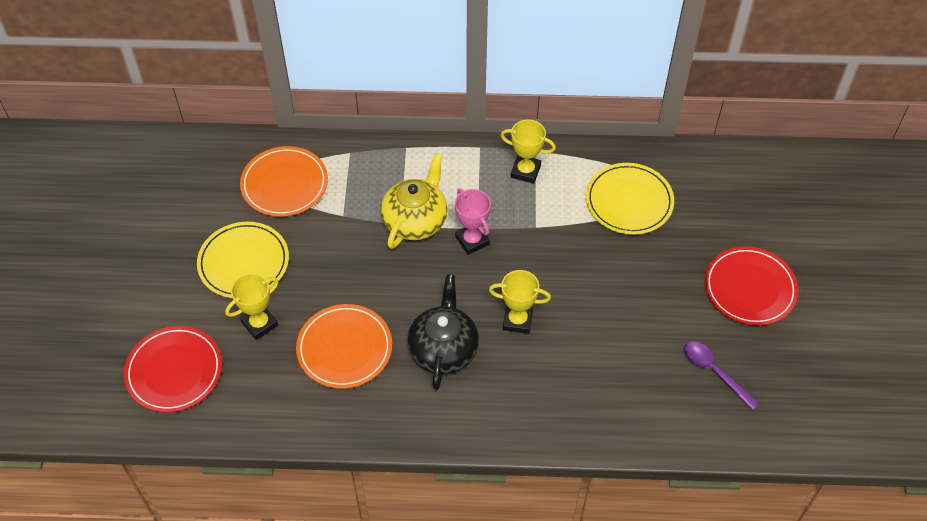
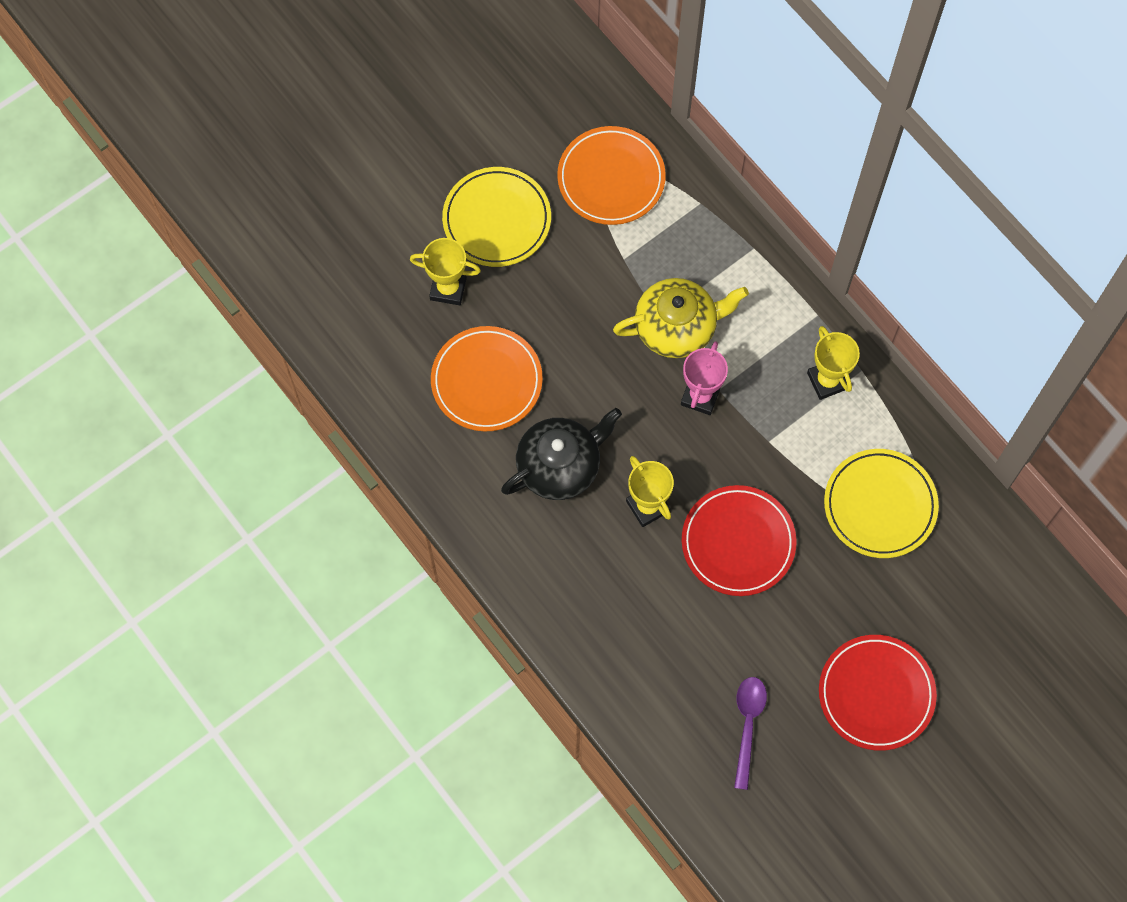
camera: 50 degrees right, 15 degrees up
red plate [124,326,222,413] -> red plate moved to [682,485,797,596]

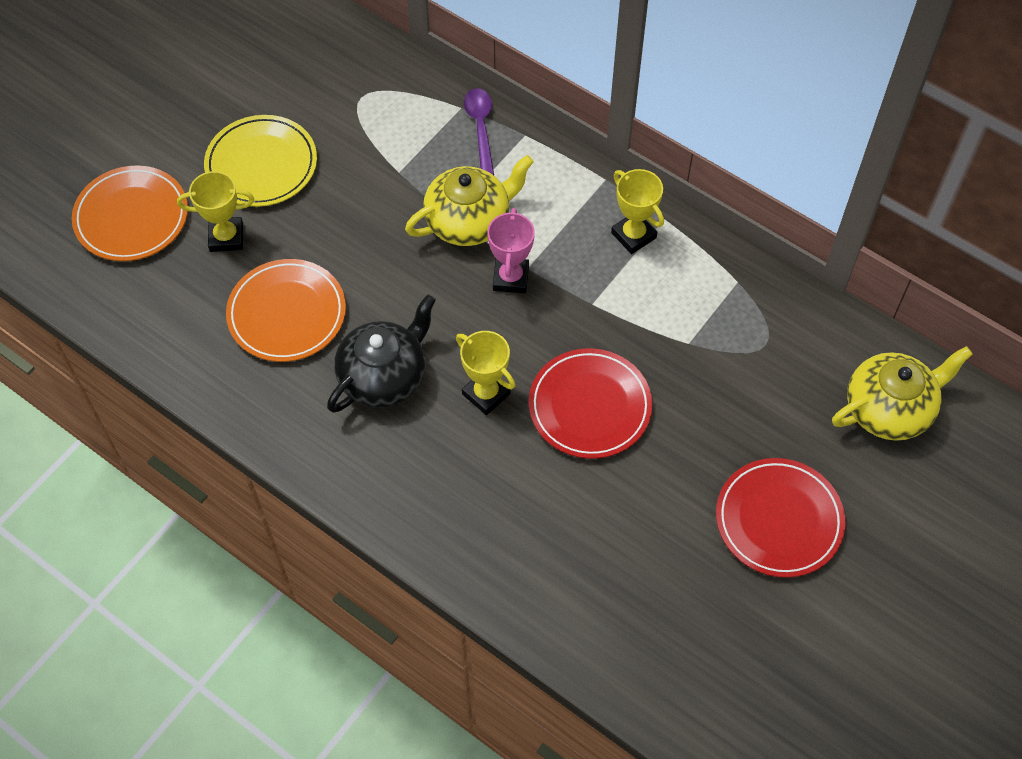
camera: 15 degrees left, 10 degrees down
orange plate [557,126,666,225] -> orange plate moved to [72,165,188,261]
purple spoon [734,677,767,790] -> purple spoon moved to [464,88,494,175]
yellow plate [824,449,939,558] -> none
none -> yellow teapot [832,346,973,441]

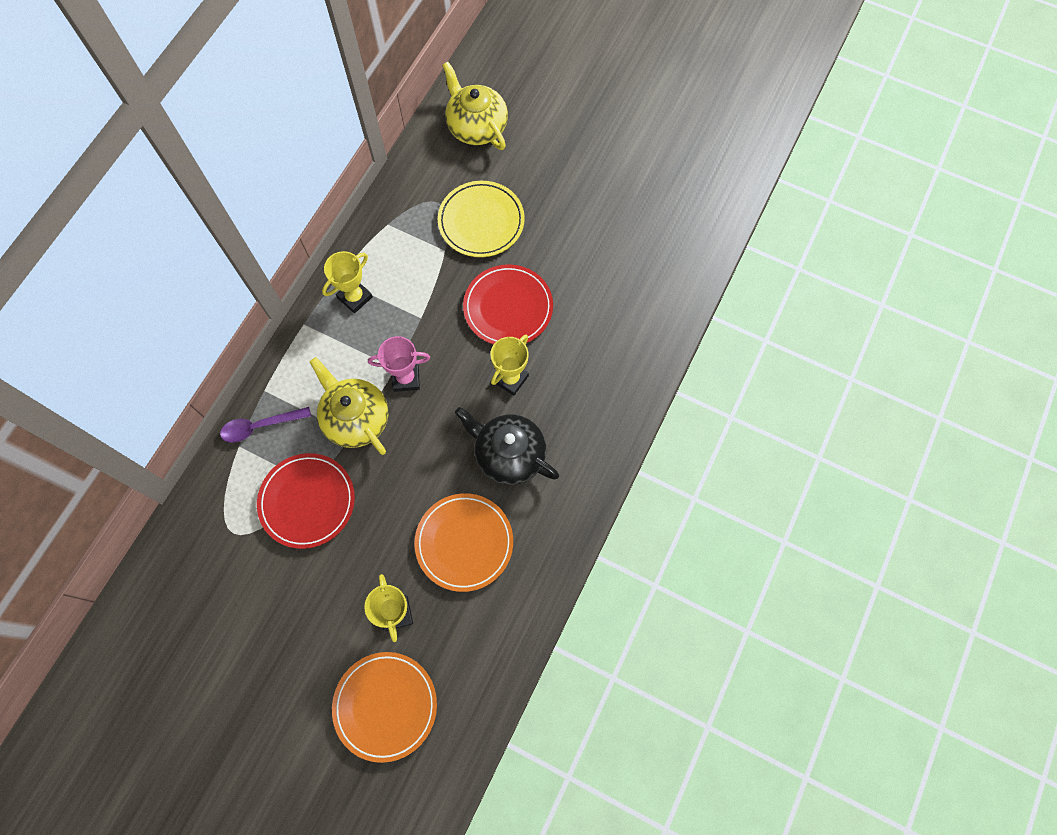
camera: 100 degrees left, 10 degrees up
yellow plate [204,115,317,207] -> yellow plate moved to [438,181,525,257]
red plate [716,458,845,578] -> red plate moved to [257,453,355,549]

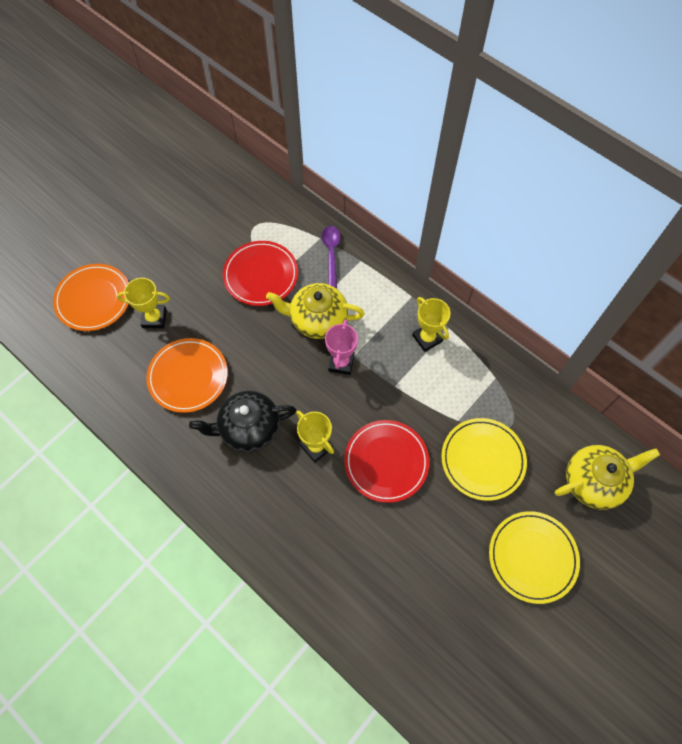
camera: 105 degrees right, 5 degrees down
yellow teapot [310,357,389,455] -> yellow teapot turned 150 degrees counterclockwise [266,283,365,339]
black teapot [455,407,559,485] -> black teapot turned 150 degrees counterclockwise [189,391,296,452]
none -> yellow plate [489,511,580,604]

